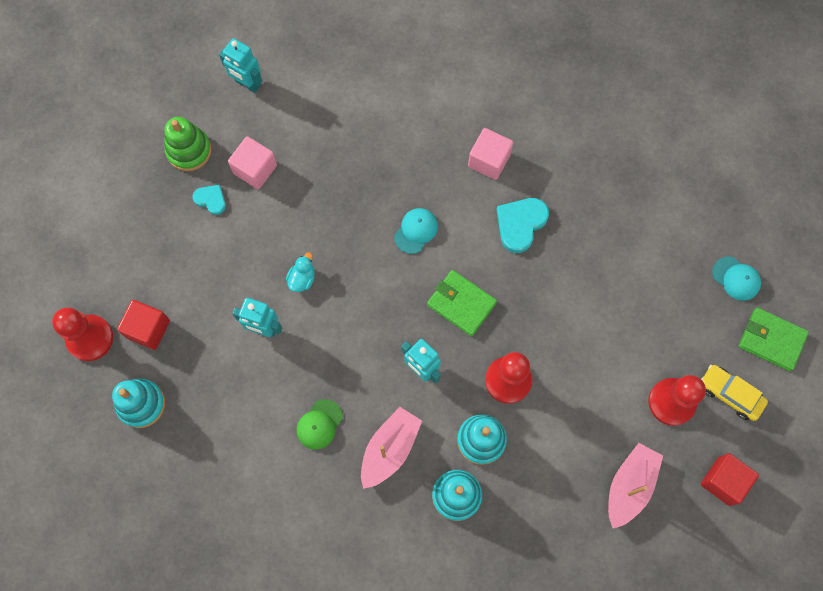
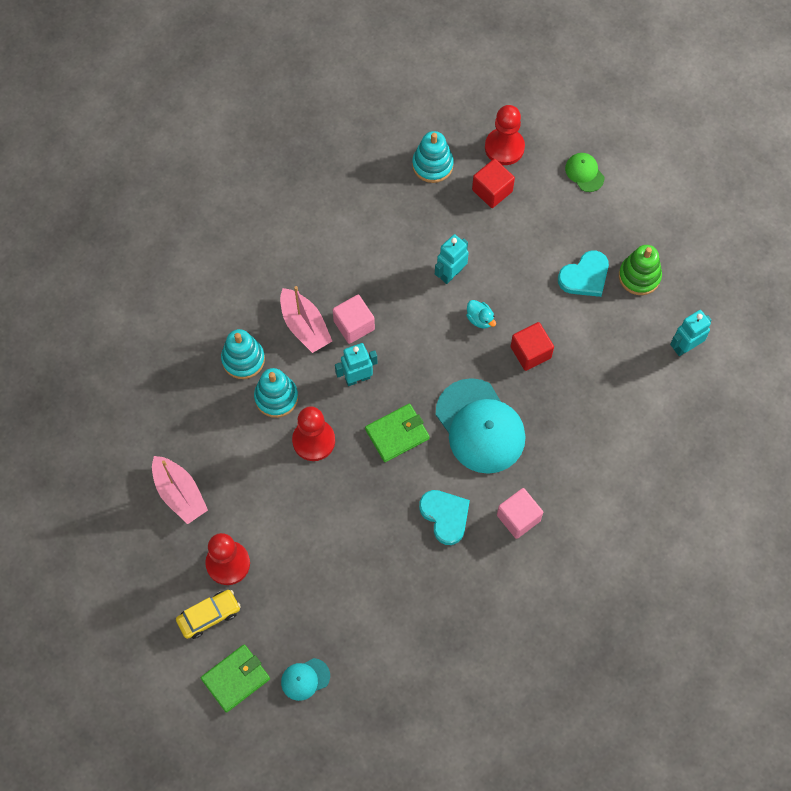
camera: 115 degrees right, 5 degrees down
turquoise heart [193,185,226,215] -> turquoise heart [558,250,609,297], size x1.70
pink cube [228,136,277,189] -> pink cube moved to [333,295,375,344]
green cap [297,399,343,450] -> green cap moved to [565,153,604,192]
turquoise cap [394,208,438,254] -> turquoise cap [436,378,526,474], size x2.18
red cube [701,453,759,506] -> red cube moved to [511,322,554,371]

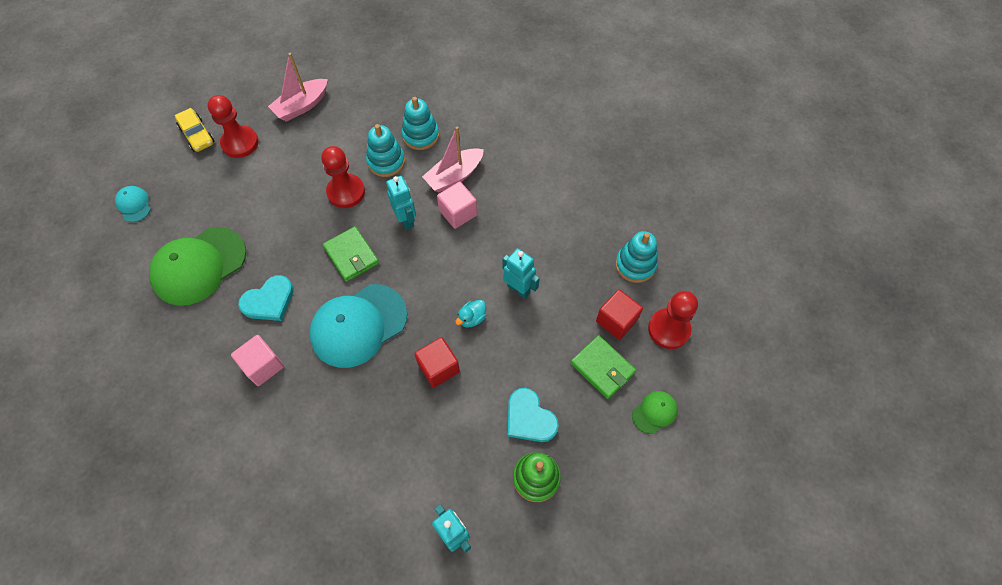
camera: 85 degrees right, 5 degrees down
green wallet [201,644,270,713] -> green wallet moved to [570,335,636,399]
none -> green cap [149,227,246,306]

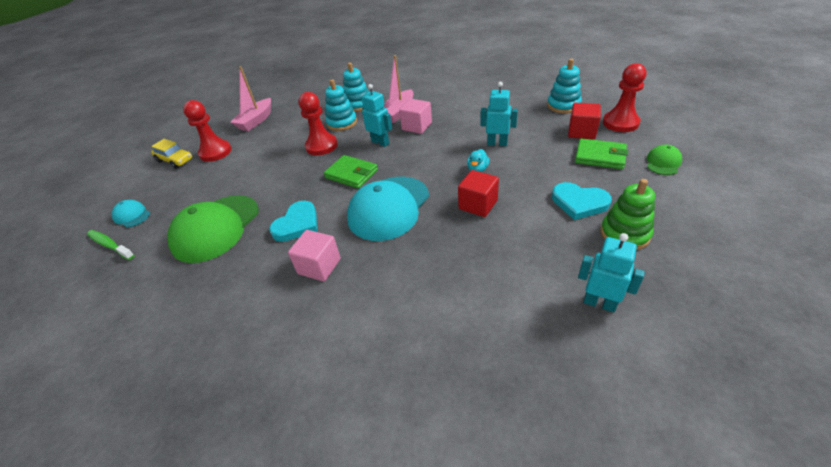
camera: 20 degrees left, 20 degrees down
none -> green toothbrush [87,230,134,260]

